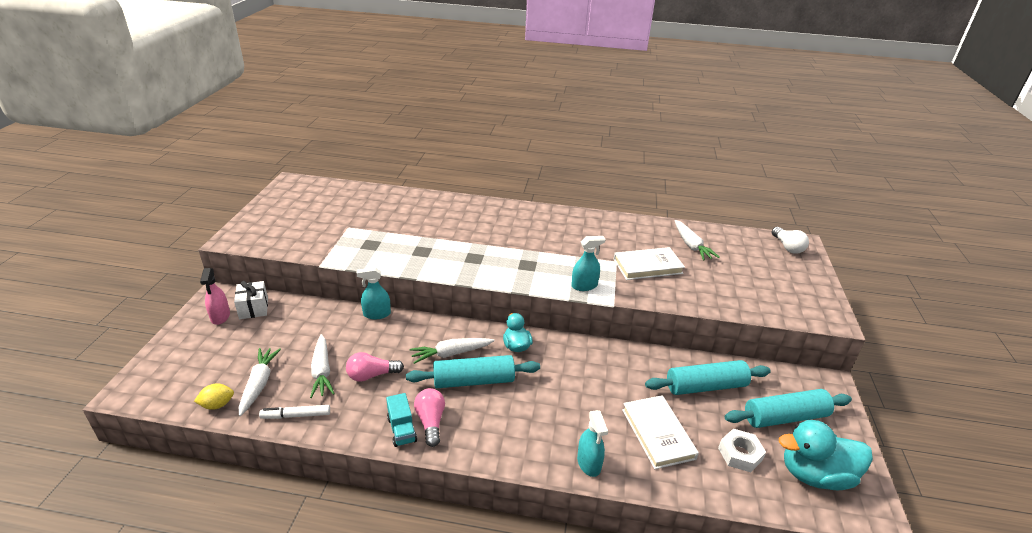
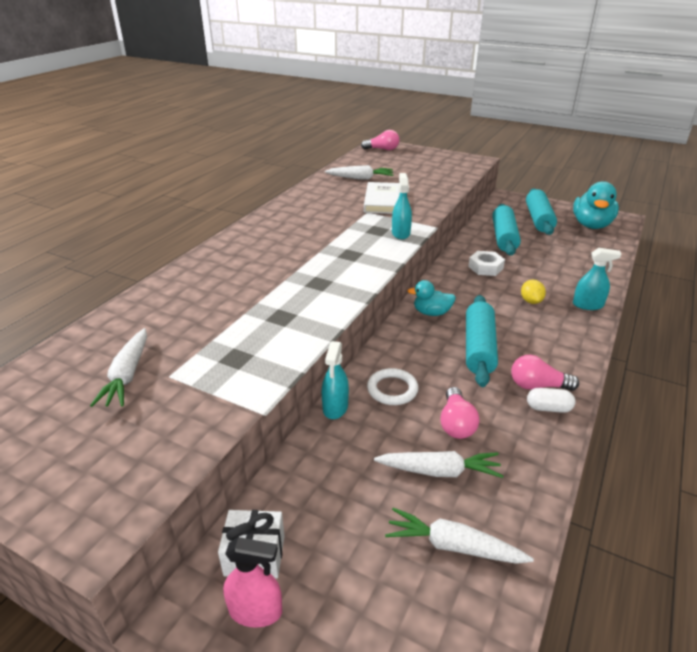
camera: 70 degrees left, 0 degrees up
yellow lemon [194,383,234,410] -> yellow lemon moved to [521,279,546,304]
white marker [259,405,330,419] -> none
turquoise truck [386,393,417,447] -> white capsule [527,388,576,413]
white carrot [410,338,494,364] -> white carrot moved to [90,328,147,407]
white book [622,395,699,469] -> none
white nut [718,429,766,472] -> white nut moved to [468,251,505,276]
white light bulb [772,227,809,254] -> pink light bulb [361,130,399,150]
none -> white ring [367,368,418,405]

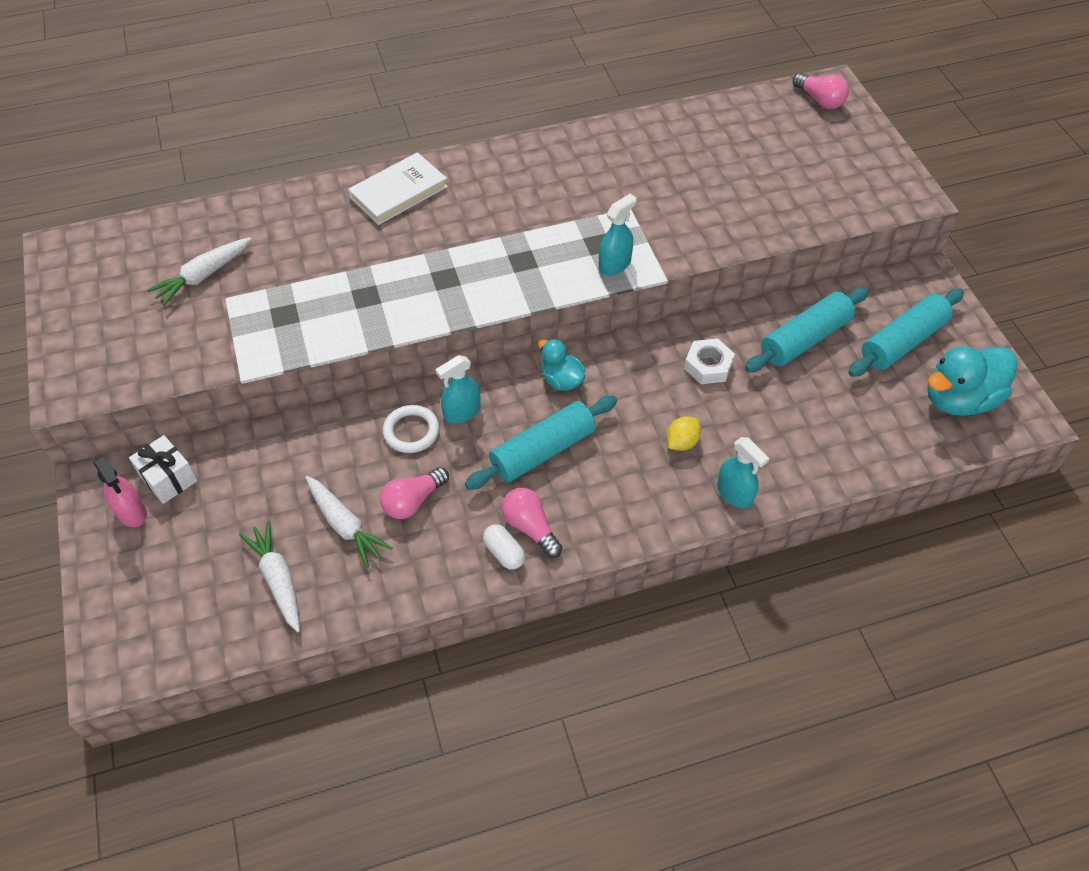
camera: 45 degrees right, 20 degrees up
turquoise spray bottle [322,341,349,419] -> turquoise spray bottle moved to [436,355,481,424]
white carrot [325,165,393,180] -> none
white book [364,182,400,214] -> white book moved to [348,152,448,225]

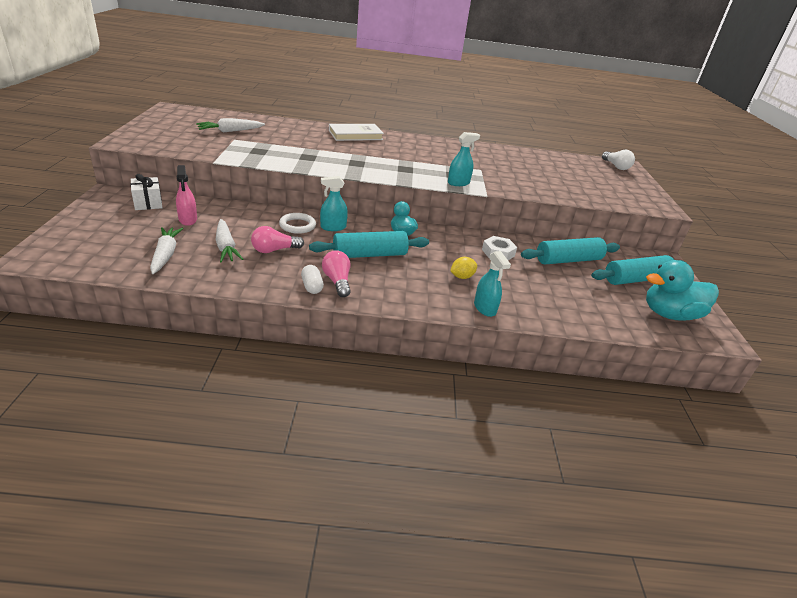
camera: 15 degrees right, 20 degrees down
pink spray bottle [93,456,147,527] -> pink spray bottle moved to [176,165,197,226]
pink light bulb [793,73,849,109] -> white light bulb [602,150,635,170]

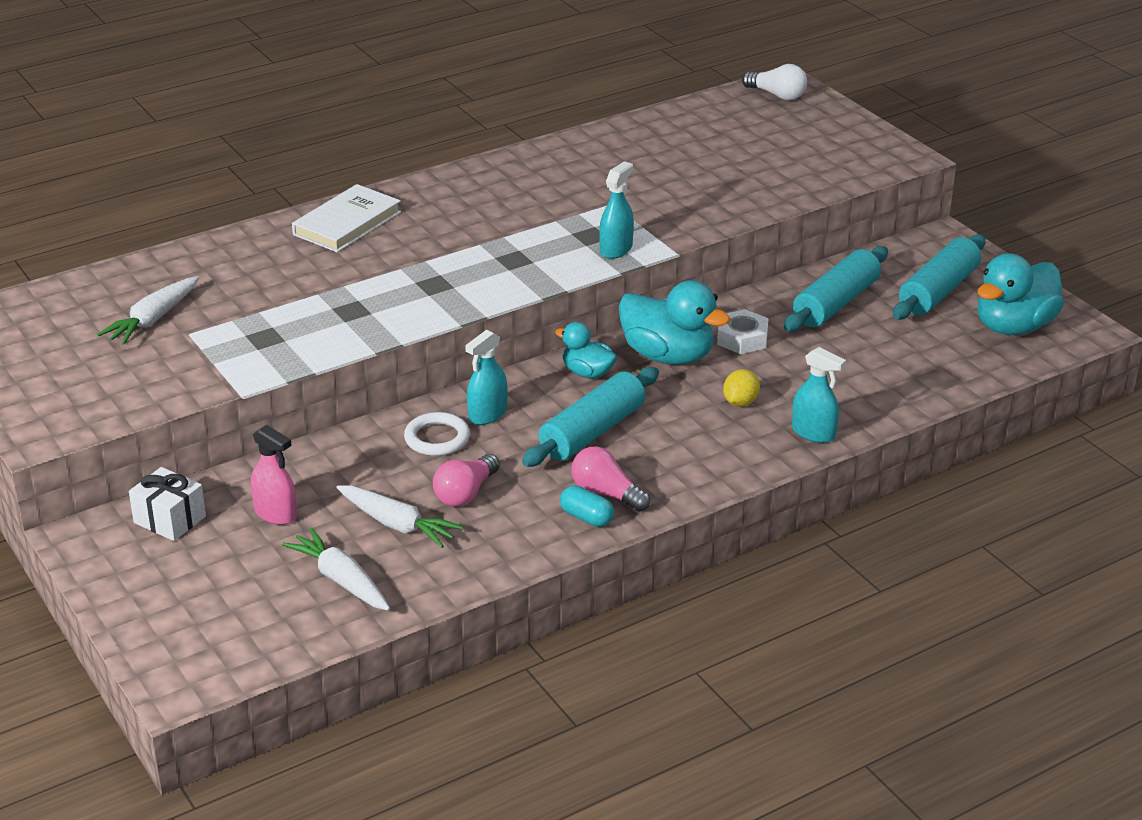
camera: 30 degrees left, 0 degrees up
white capsule [301,265,324,294] -> turquoise capsule [560,485,614,527]
none -> turquoise duck [618,280,730,365]

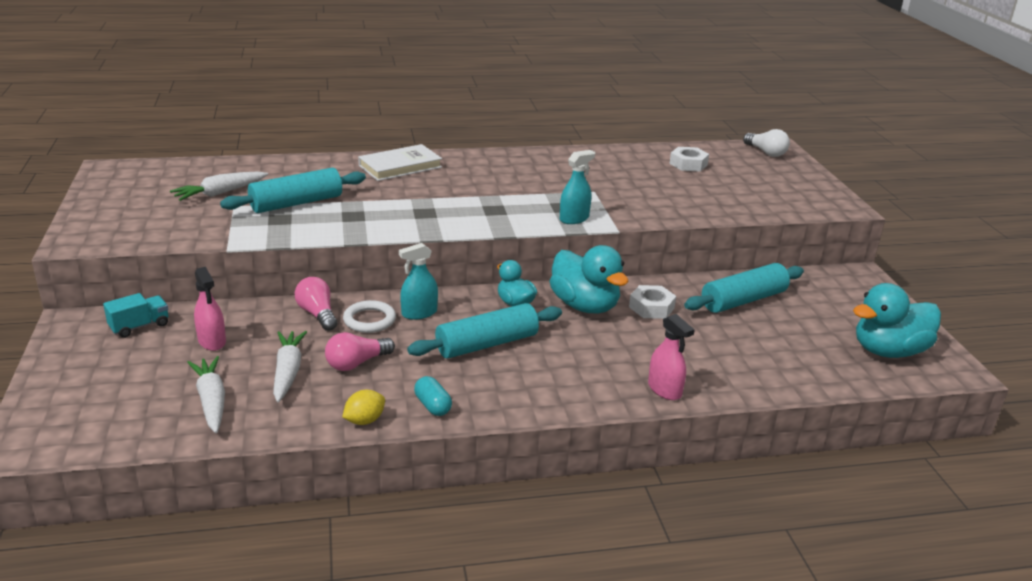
camera: 20 degrees right, 5 degrees down
white gift [129,467,206,541] -> turquoise truck [103,293,169,338]
white carrot [336,485,463,548] -> white carrot turned 150 degrees counterclockwise [273,331,307,402]
pink light bulb [572,447,650,512] -> pink light bulb moved to [295,277,337,331]
yellow lemon [723,369,760,407] -> yellow lemon moved to [342,390,385,425]
turquoise spray bottle [792,347,846,443] -> pink spray bottle [648,314,695,400]
turquoise rolling pin [893,234,986,319] -> turquoise rolling pin moved to [220,168,366,213]
none -> white nut [669,147,709,171]

